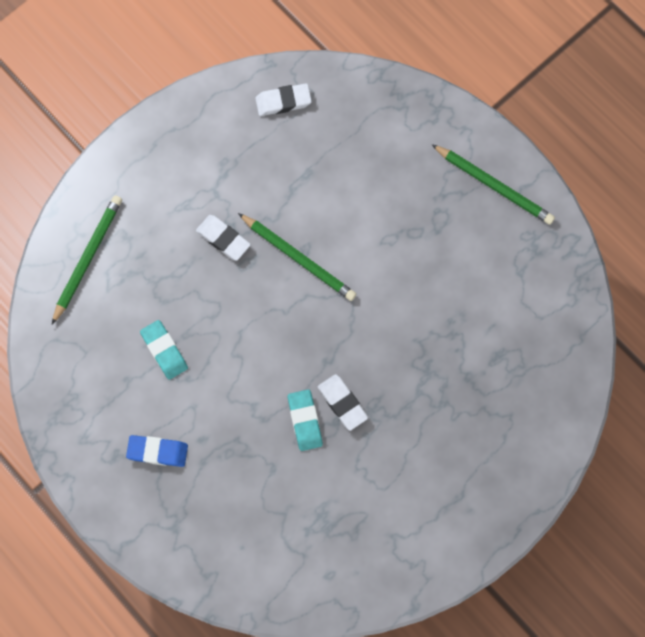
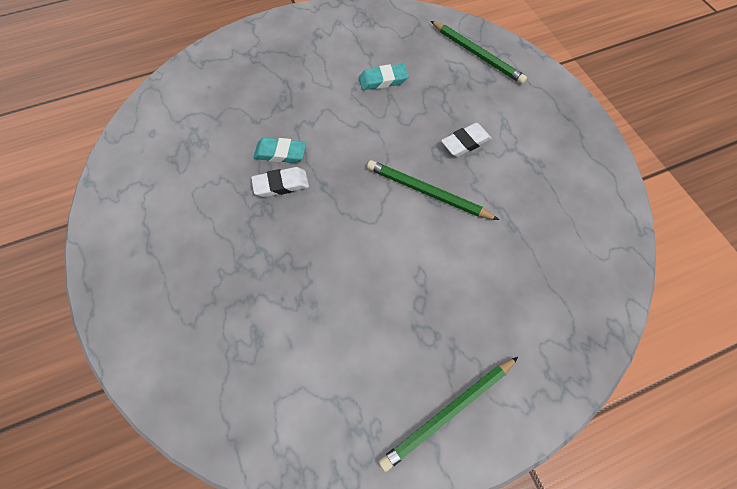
camera: 110 degrees right, 10 degrees down
blue eraser [126,435,188,467] -> none
green pencil [238,213,356,301] -> green pencil turned 60 degrees clockwise [367,160,499,220]
white eraser [255,83,312,116] -> none

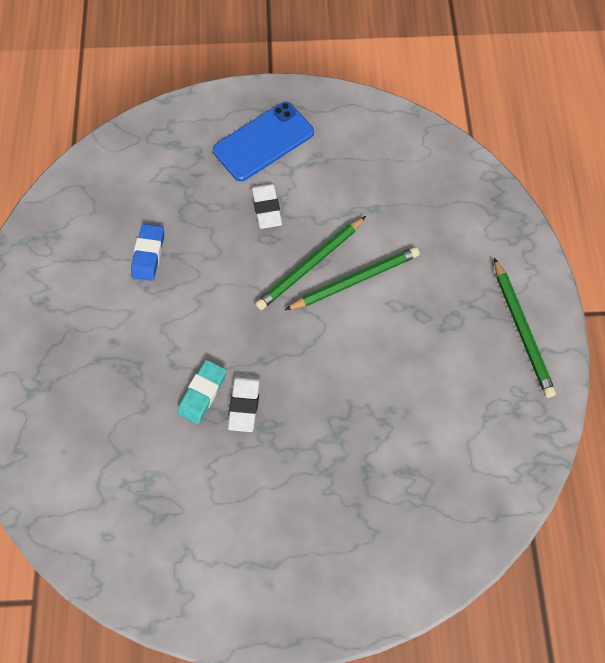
camera: 70 degrees left, 5 degrees up
turquoise eraser [359,64,409,90] -> blue eraser [131,224,164,281]
green pencil [431,21,527,84] -> green pencil moved to [285,247,420,310]
none -> blue phone [213,102,314,182]

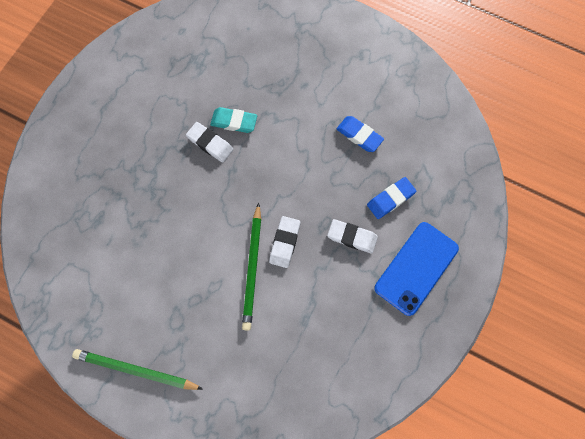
camera: 120 degrees right, 5 degrees up
turquoise eraser [178,360,226,424] -> turquoise eraser turned 45 degrees counterclockwise [210,107,257,133]
blue phone [213,102,314,182] -> blue phone turned 45 degrees clockwise [374,222,459,316]
green pencil [255,216,366,310] -> white eraser [269,216,300,268]
none -> blue eraser [367,177,416,219]

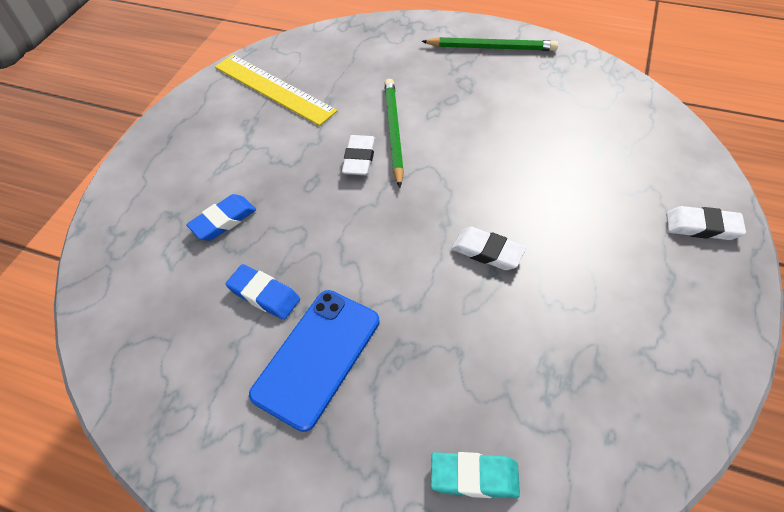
camera: 175 degrees right, 20 degrees down
turquoise eraser [210,107,257,133] -> turquoise eraser moved to [431,452,520,498]
white eraser [327,219,378,254] -> white eraser moved to [666,206,746,240]
blue phone [374,222,459,316] -> blue phone moved to [249,290,380,432]
none -> yellow ruler [215,54,337,126]

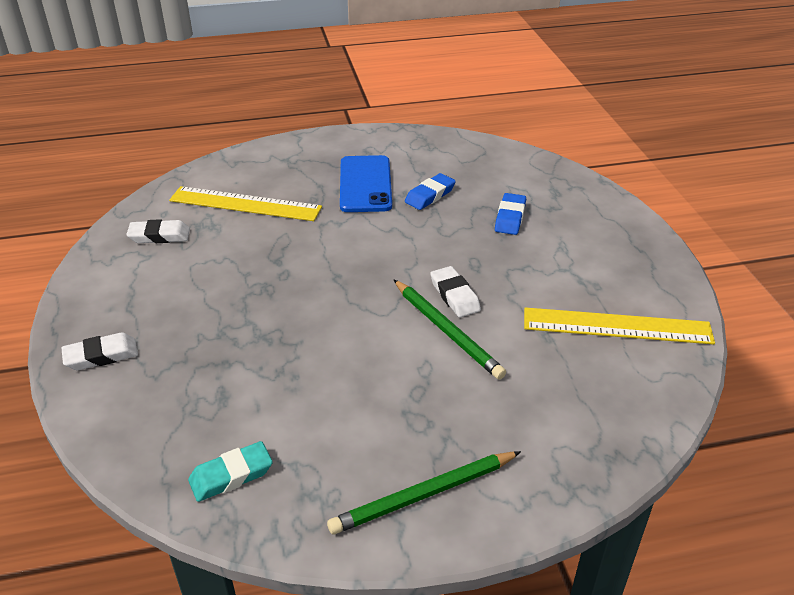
camera: 145 degrees right, 15 degrees down
blue eraser [226,264,300,320] -> blue eraser turned 45 degrees counterclockwise [405,173,456,210]
turquoise eraser [431,452,520,498] -> turquoise eraser moved to [188,441,273,502]
white eraser [451,227,526,270] -> white eraser moved to [126,219,190,243]
none -> yellow ruler [169,186,322,221]

